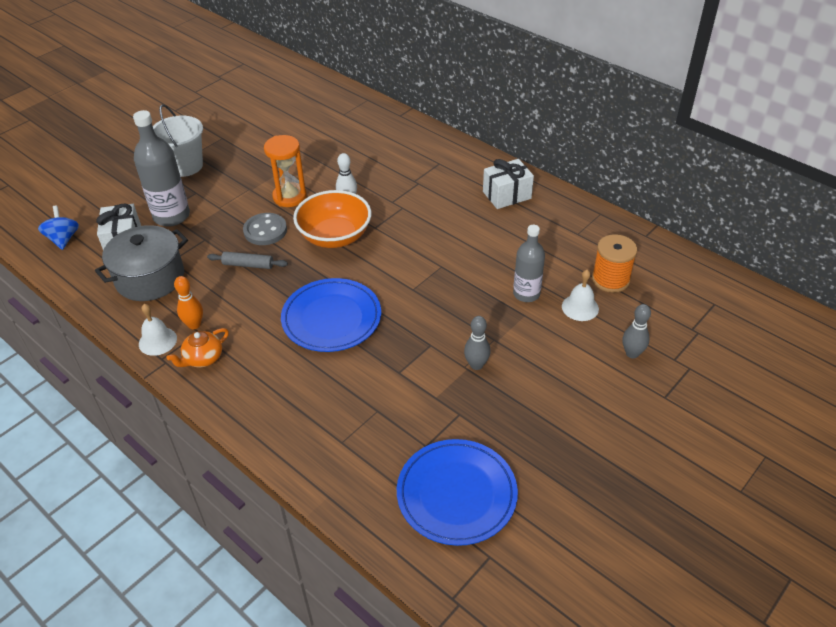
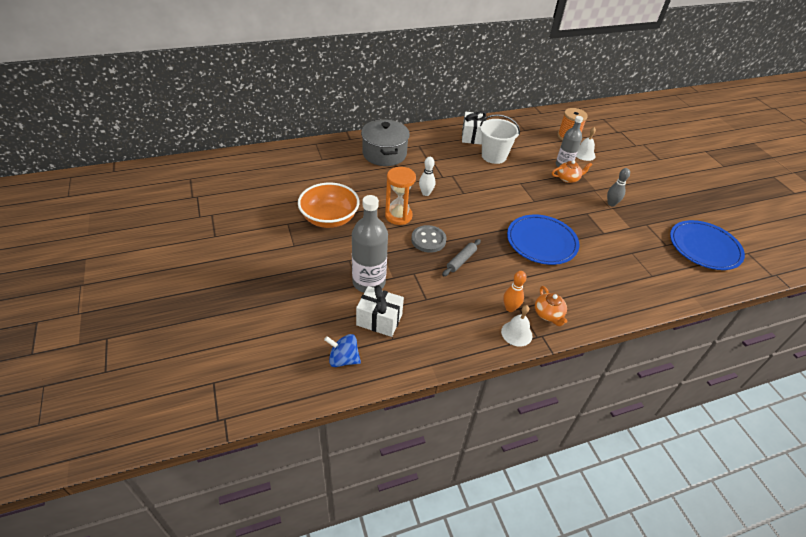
camera: 65 degrees left, 0 degrees up
grey pot [95,225,188,301] -> grey pot moved to [361,119,410,166]
white bucket [153,104,203,177] -> white bucket moved to [480,114,520,164]
orange bowl [293,190,371,248] -> orange bowl moved to [298,183,360,228]
grey bowling pin [622,304,651,358] -> none
none -> orange teapot [552,160,592,183]

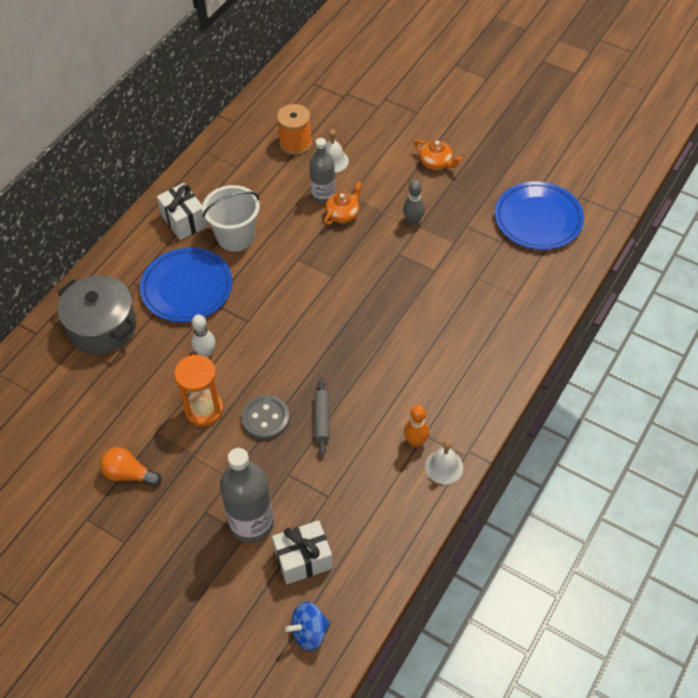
camera: 35 degrees left, 10 degrees up
orange bowl [298,183,360,228] -> orange light bulb [100,447,161,486]
blue plate [507,215,579,265] -> blue plate moved to [140,248,232,322]
orange teapot [535,286,567,326] -> orange teapot moved to [414,140,462,170]

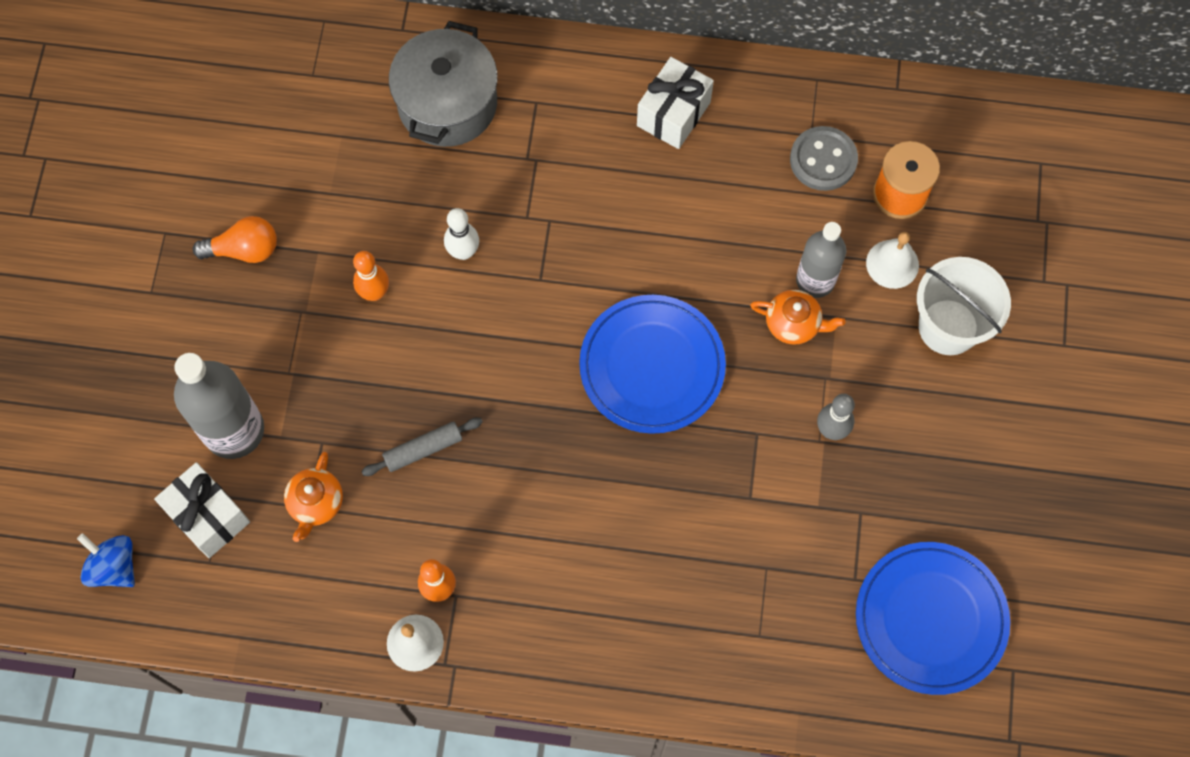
camera: 65 degrees right, 15 degrees up
orange light bulb [100,447,161,486] -> orange light bulb turned 90 degrees clockwise [193,216,277,263]
blue plate [140,248,232,322] -> blue plate moved to [579,295,726,434]
orange hourglass [174,354,223,426] -> orange bowling pin [353,251,389,301]
white bucket [202,185,260,252] -> white bucket moved to [917,257,1011,355]
grey button [241,395,290,440] -> grey button moved to [790,126,858,191]
orange teapot [414,140,462,170] -> orange teapot moved to [284,452,343,542]

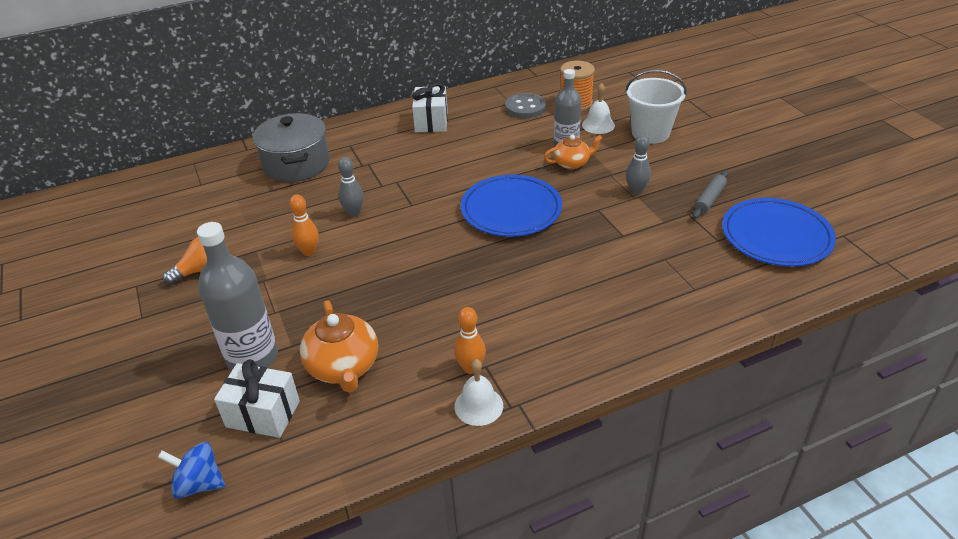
camera: 30 degrees left, 30 degrees down
orange teapot [284,452,343,542] -> orange teapot [300,300,378,393], size x1.58
grey rolling pin [361,418,483,476] -> grey rolling pin moved to [693,170,728,219]
white bowling pin [444,208,479,260] -> grey bowling pin [338,157,364,217]

